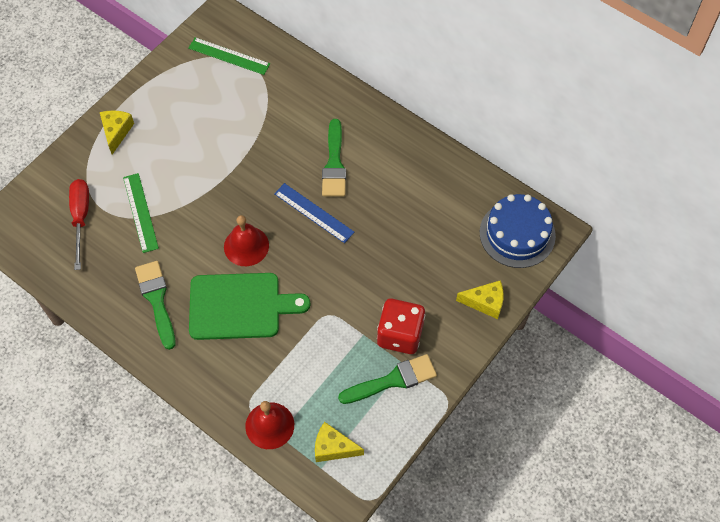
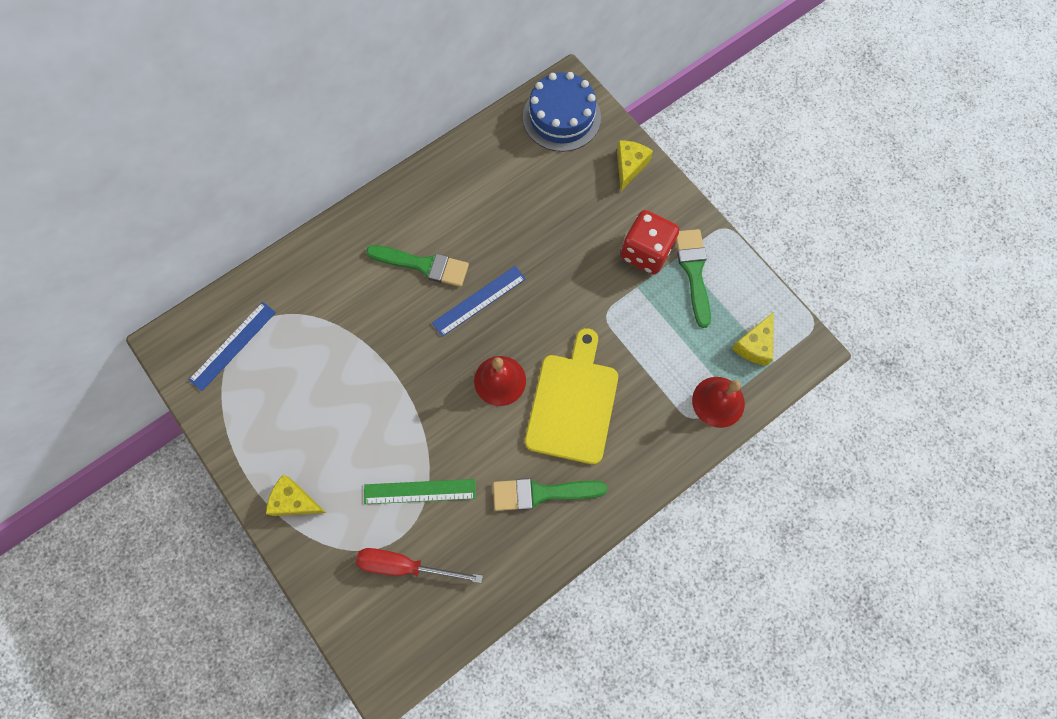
camera: 75 degrees left, 10 degrees up
green ruler [188,37,270,75] -> blue ruler [189,302,276,391]
green cutting board [189,273,310,340] -> yellow cutting board [525,328,618,464]

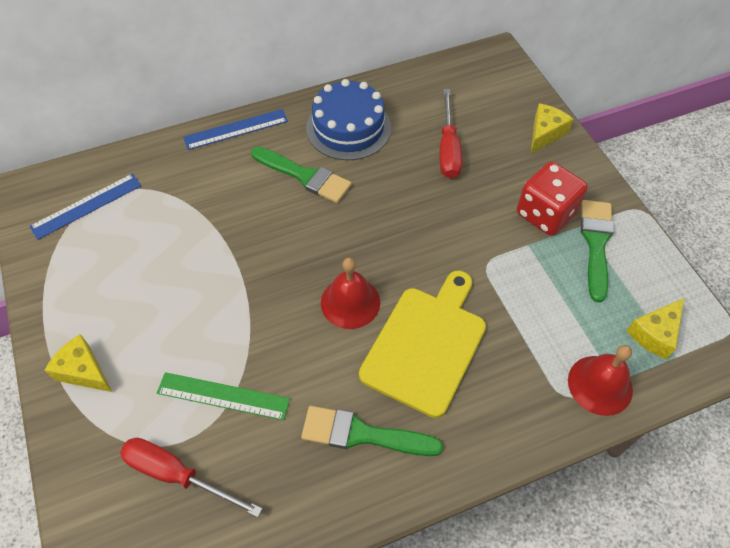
camera: 15 degrees right, 15 degrees down
blue ruler [432,266,526,337] -> blue ruler moved to [183,109,288,150]
blue cake [523,72,601,152] -> blue cake moved to [306,79,391,160]
none -> red screwdriver [440,89,462,178]

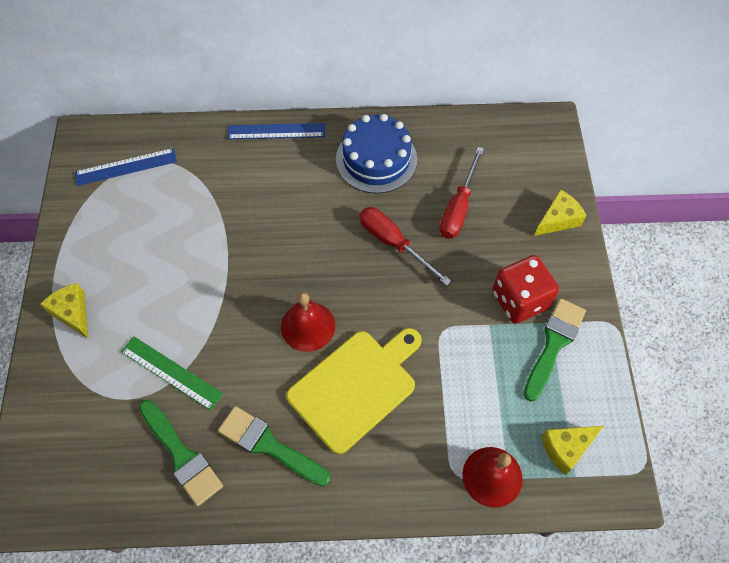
camera: 20 degrees right, 5 degrees up
red screwdriver [120,438,263,517] -> red screwdriver moved to [360,207,451,286]
green brush [251,147,352,203] -> green brush moved to [139,400,223,506]

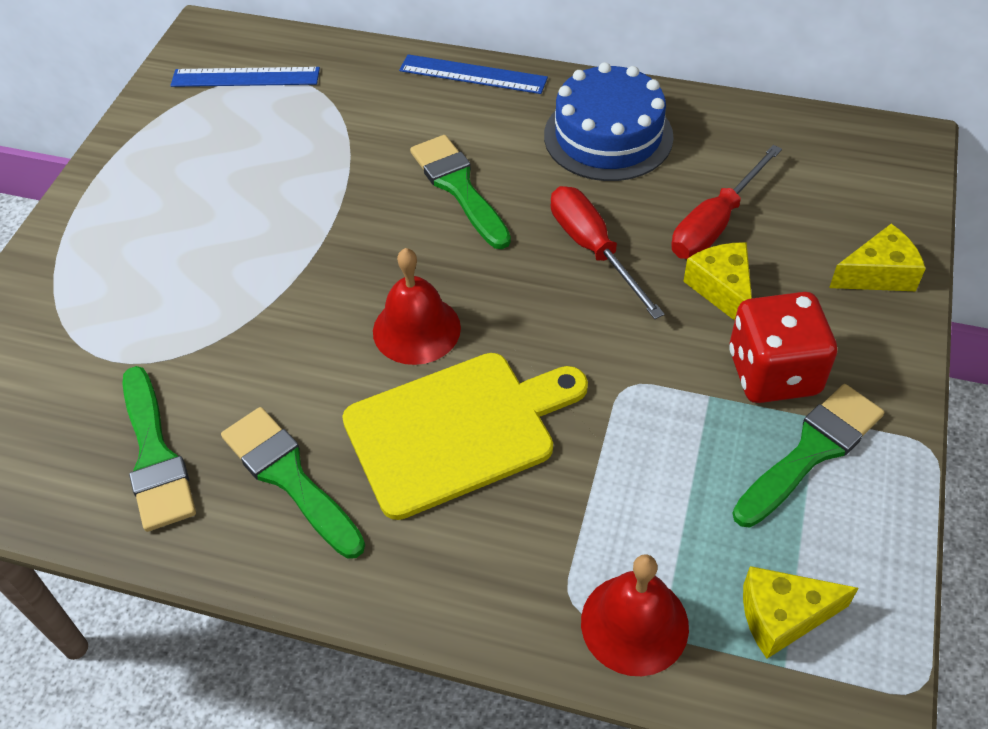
camera: 20 degrees right, 10 degrees down
yellow cheese [40,283,88,338] -> yellow cheese moved to [683,242,752,320]
green ruler [121,336,223,410] -> none
none -> green brush [410,135,511,249]

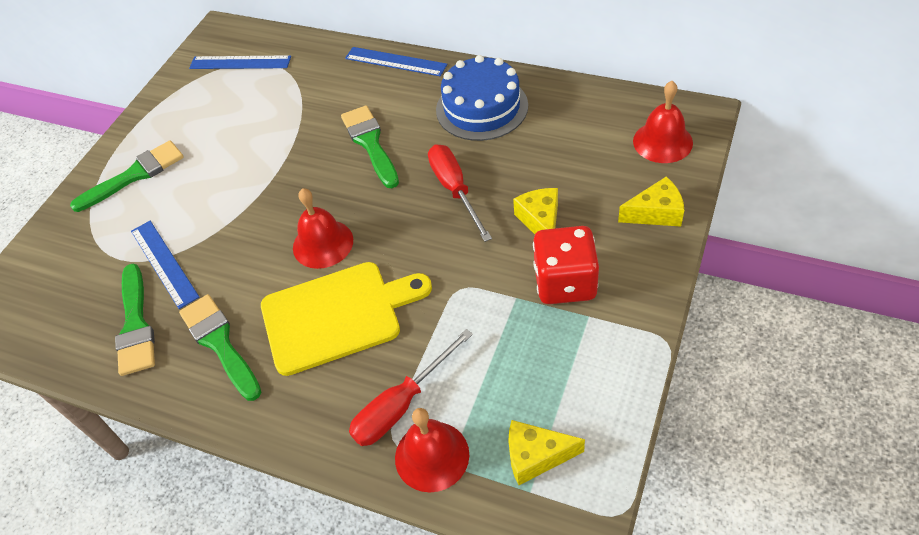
camera: 10 degrees right, 0 degrees up
red screwdriver [671,145,782,259] -> red screwdriver moved to [349,329,473,446]
green brush [732,384,884,527] -> green brush moved to [70,140,184,212]
none -> blue ruler [131,221,199,309]
none -> red bell [633,81,693,163]

